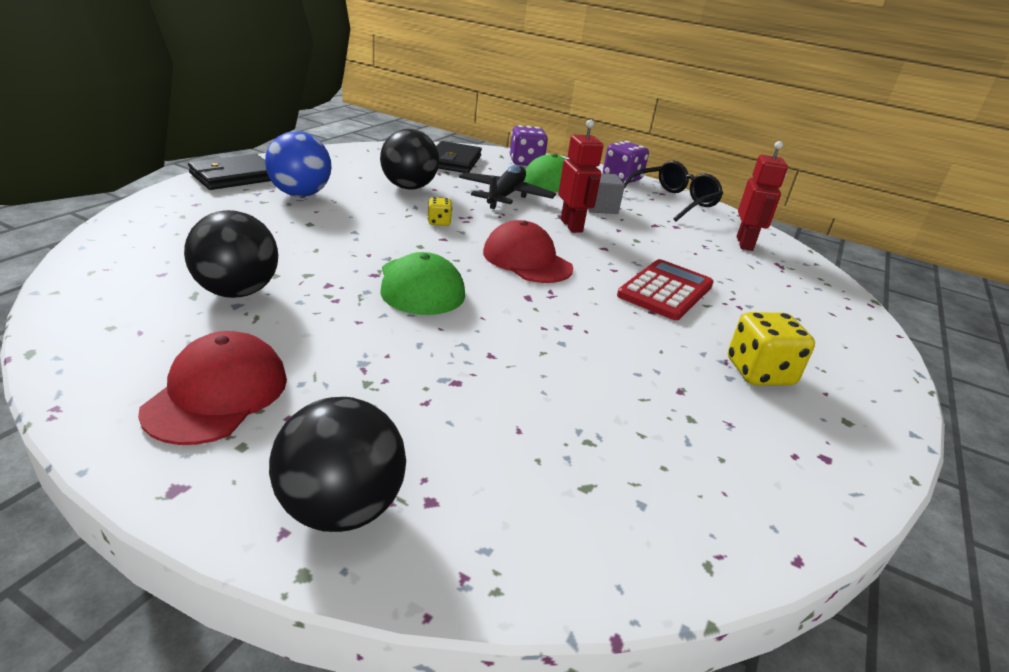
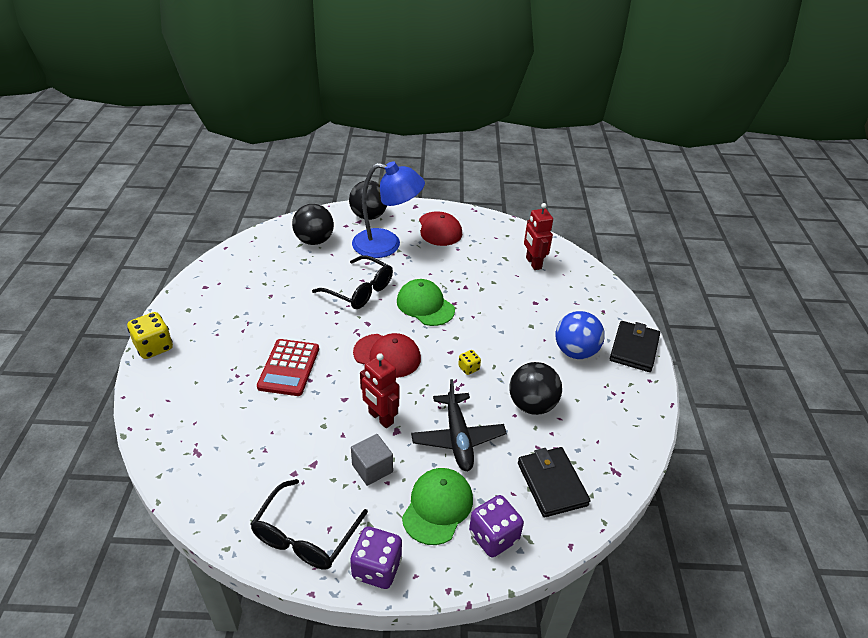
camera: 155 degrees right, 10 degrees up
black ball [184,210,278,298] -> black ball moved to [292,204,334,245]
yellow dice [728,312,815,385] -> yellow dice moved to [127,312,173,359]
red robot [737,141,788,251] -> red robot moved to [524,203,553,270]
none -> black glasses [312,255,393,309]
none -> blue lamp [352,161,425,258]

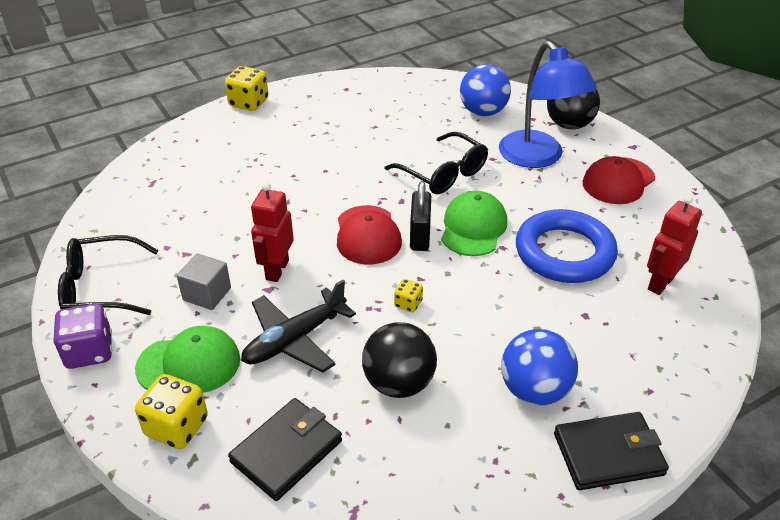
camera: 60 degrees right, 0 degrees up
red calculator [257,339,319,396] -> none
black ball [292,204,334,245] -> blue ball [460,64,511,116]
black glasses [312,255,393,309] -> black glasses turned 45 degrees counterclockwise [384,132,488,194]
purple dice [469,495,524,557] -> yellow dice [135,374,208,449]
none -> black padlock [410,181,431,251]
none -> blue ring [516,209,618,283]

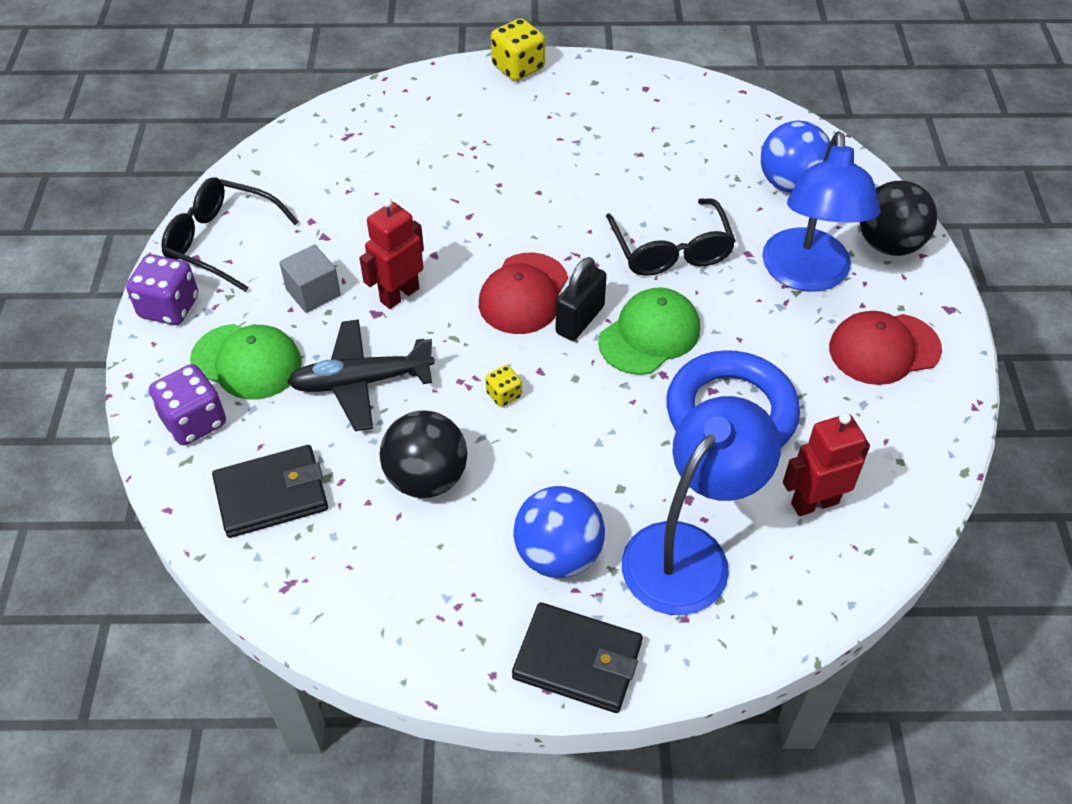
camera: 30 degrees right, 10 degrees up
yellow dice [135,374,208,449] -> purple dice [149,364,226,445]
none -> blue lamp [622,396,781,615]

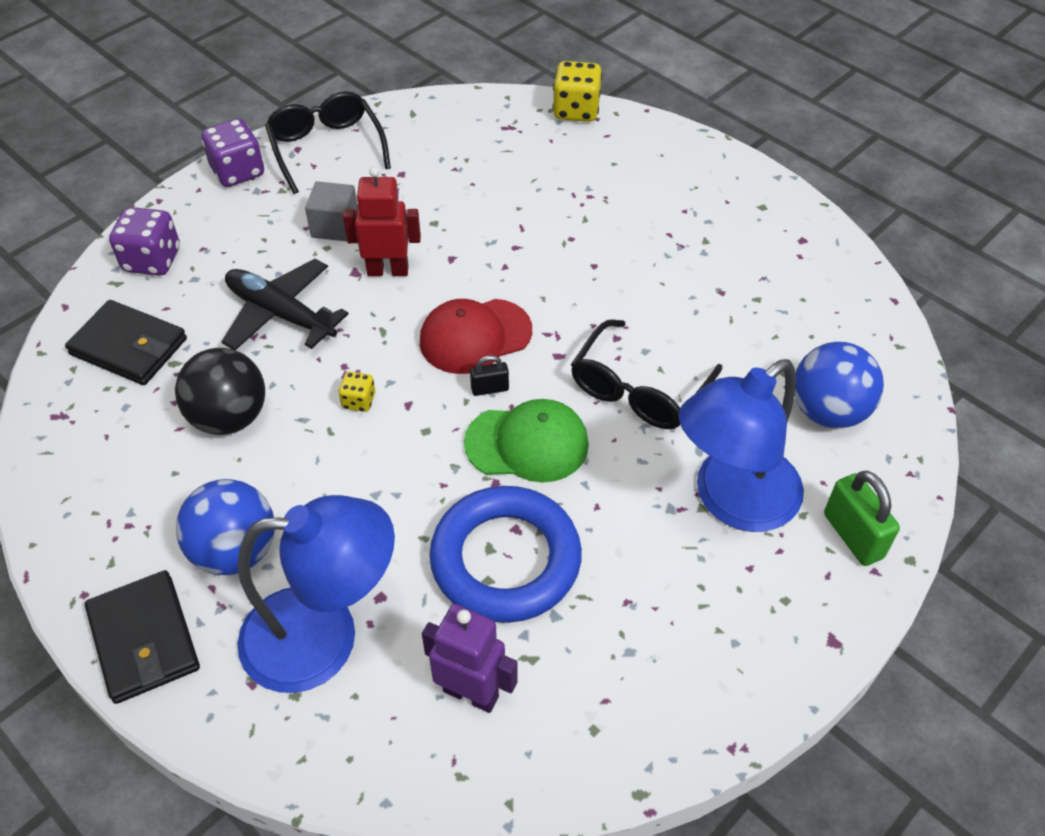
camera: 45 degrees right, 0 degrees up
green cap [190,324,302,400] -> none
yellow dice [491,18,545,81] -> yellow dice moved to [552,61,602,122]
black padlock [556,257,607,341] -> black padlock [470,355,509,396], size x0.56
red robot [783,412,870,516] -> purple robot [422,604,518,713]
red cap [829,311,942,385] -> none
black ball [860,181,937,256] -> green padlock [824,471,900,566]

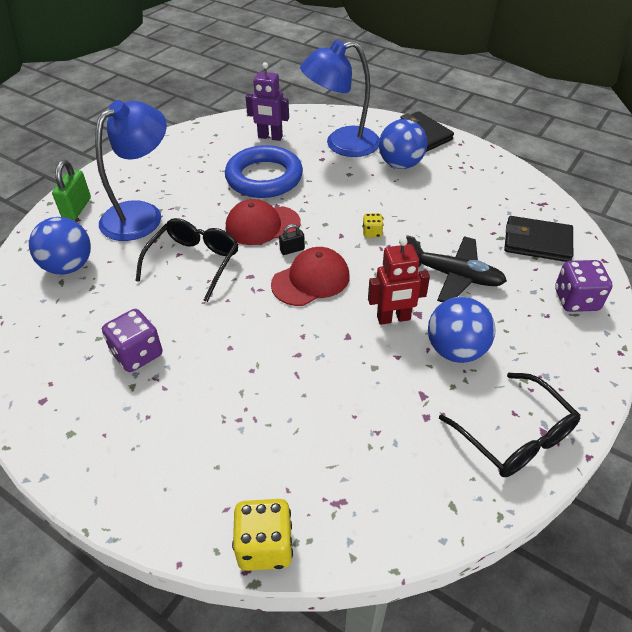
camera: 170 degrees right, 5 degrees down
black ball [175,348,265,435] -> none
purple dice [201,118,264,187] -> purple dice moved to [102,309,163,372]
grey cube [305,181,357,241] -> blue ball [428,297,496,363]
green cap [464,399,589,483] -> red cap [226,199,301,245]
green padlock [824,471,900,566] -> green padlock turned 45 degrees clockwise [52,160,91,220]

